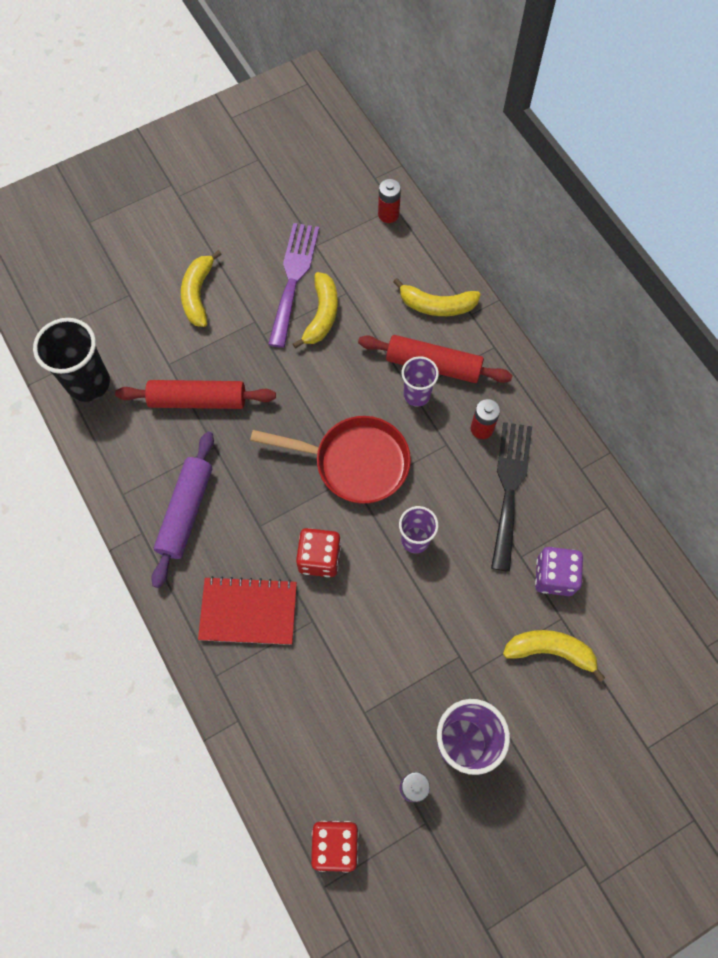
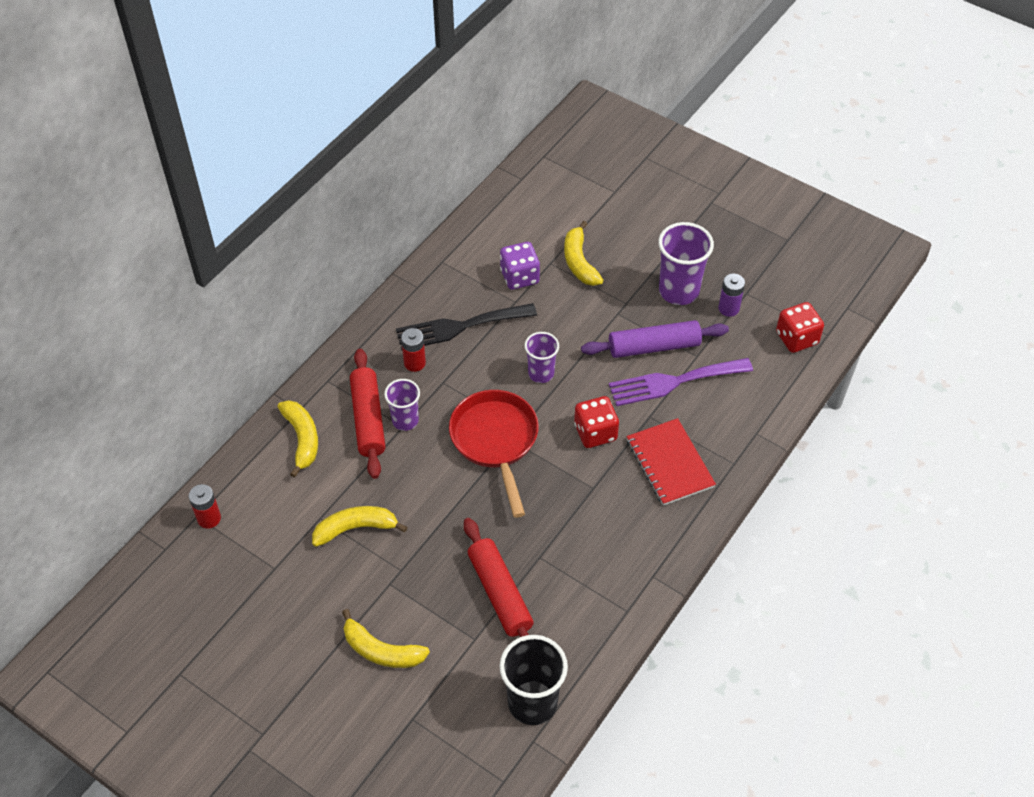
camera: 115 degrees left, 15 degrees down
purple rolling pin [151,432,214,588] -> purple rolling pin moved to [581,320,729,358]
yellow banana [181,250,222,327] -> yellow banana turned 45 degrees clockwise [342,609,430,668]
purple fork [268,223,319,348] -> purple fork moved to [609,358,753,406]

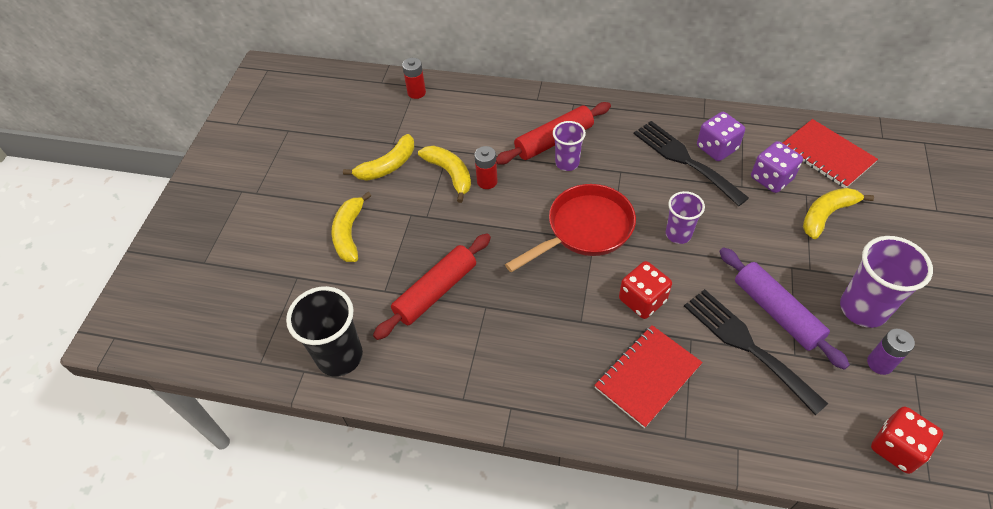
camera: 70 degrees right, 0 degrees up
yellow banana [277,400,318,478] -> yellow banana moved to [343,134,414,181]
red battery [401,328,426,372] -> red battery moved to [474,146,498,189]
purple fork [609,358,753,406] -> black fork [684,289,828,415]
none -> purple dice [697,112,745,161]
none -> red notebook [783,119,878,188]

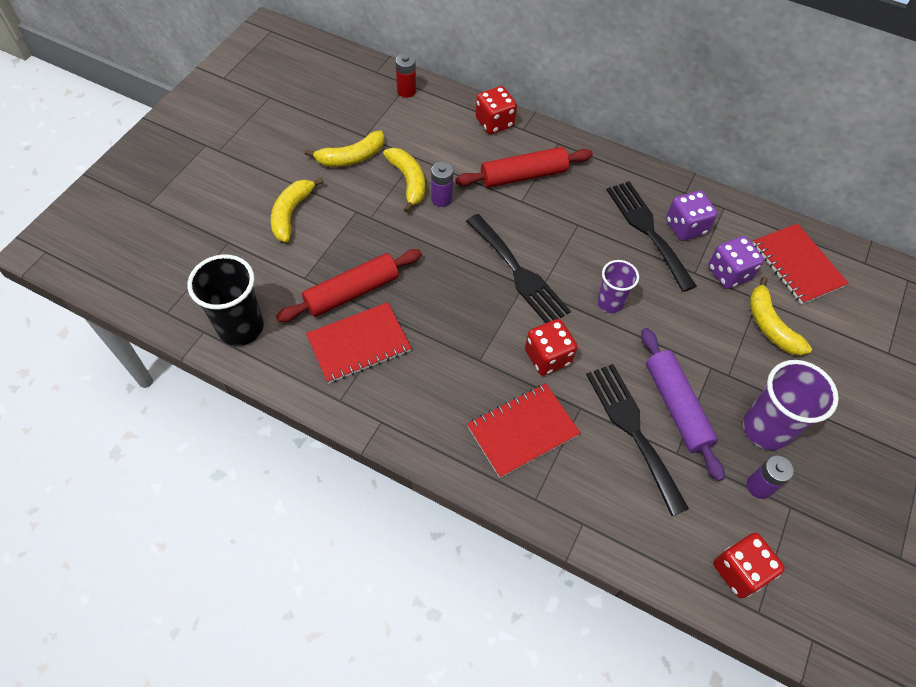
camera: 10 degrees right, 5 degrees up
red battery [474,146,498,189] -> purple battery [431,162,453,207]
red pan [505,184,636,272] -> black fork [466,214,571,323]
purple cup [553,121,586,171] -> none
yellow banana [803,188,874,239] -> yellow banana turned 90 degrees counterclockwise [749,277,812,356]
none -> red notebook [306,302,411,384]
none -> red dice [475,86,517,134]

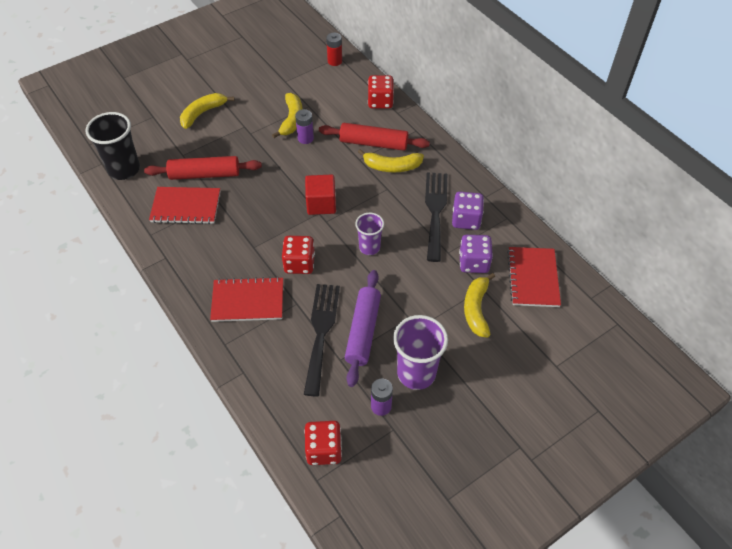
camera: 30 degrees right, 5 degrees down
yellow banana [305,130,385,167] -> yellow banana moved to [358,149,424,173]
black fork [466,214,571,323] -> red cube [305,174,336,215]

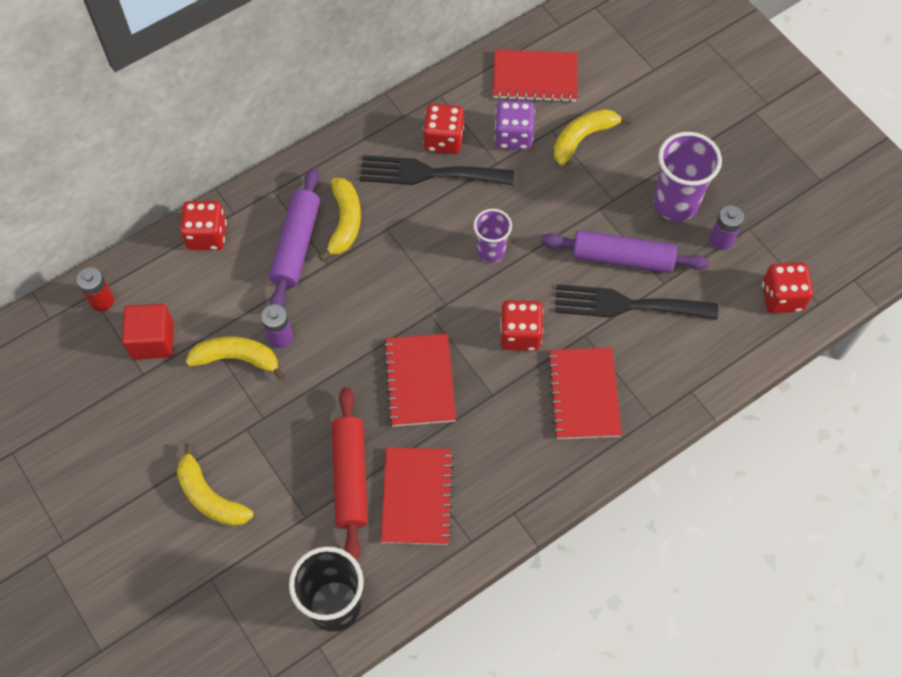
camera: 90 degrees left, 10 degrees up
red cube [305,174,336,215] -> red cube moved to [122,304,174,360]
red rolling pin [319,123,430,151] -> purple rolling pin [269,167,320,307]
purple dice [452,192,484,230] -> red dice [423,104,464,154]
yellow banana [464,273,495,338] -> yellow banana turned 135 degrees clockwise [554,109,632,166]
none -> red notebook [383,333,456,426]

